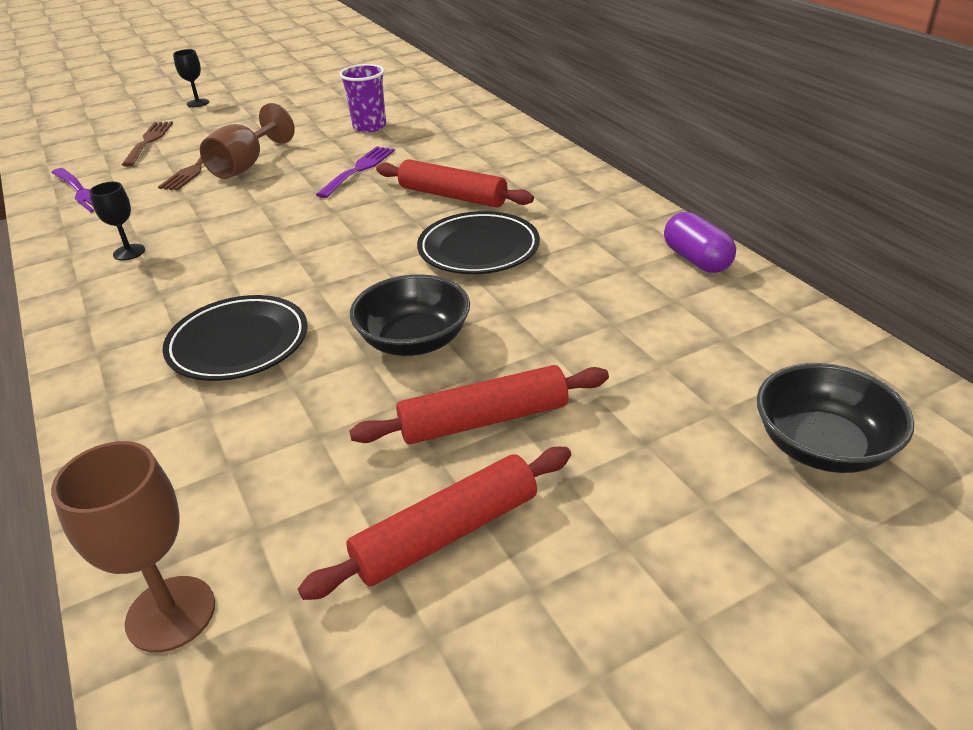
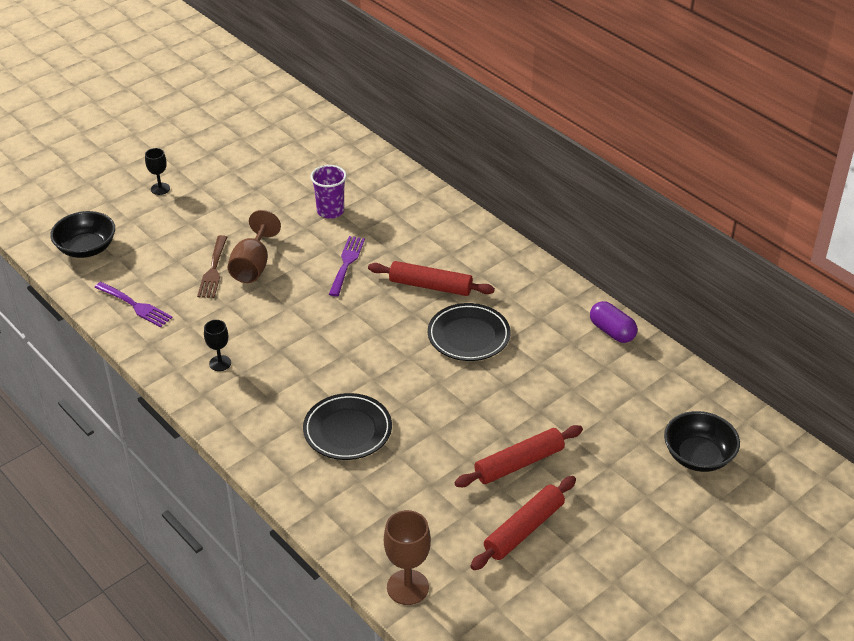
camera: 15 degrees left, 5 degrees up
brown fork [122,121,173,167] -> none
black bowl [350,274,470,356] -> black bowl moved to [50,211,115,258]

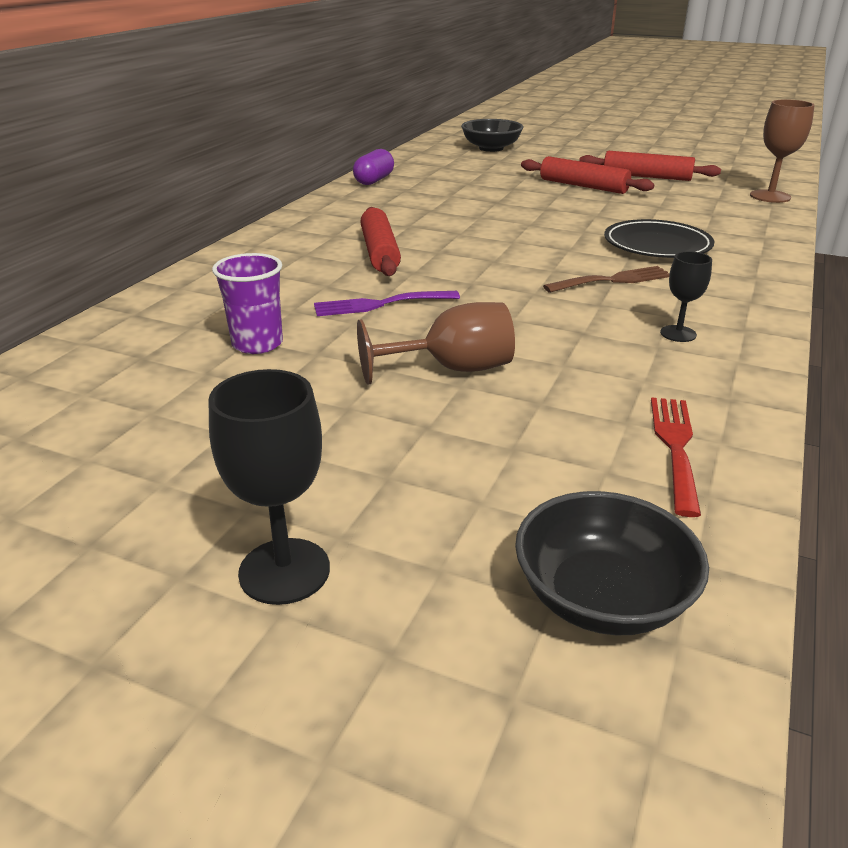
camera: 115 degrees left, 10 degrees down
purple fork [94,282,173,327] -> red fork [651,397,701,517]
black goblet [145,148,170,195] -> black goblet [208,369,330,605], size x1.64
brown fork [197,235,227,298] -> brown fork moved to [543,266,670,293]
black plate [428,303,511,361] -> none

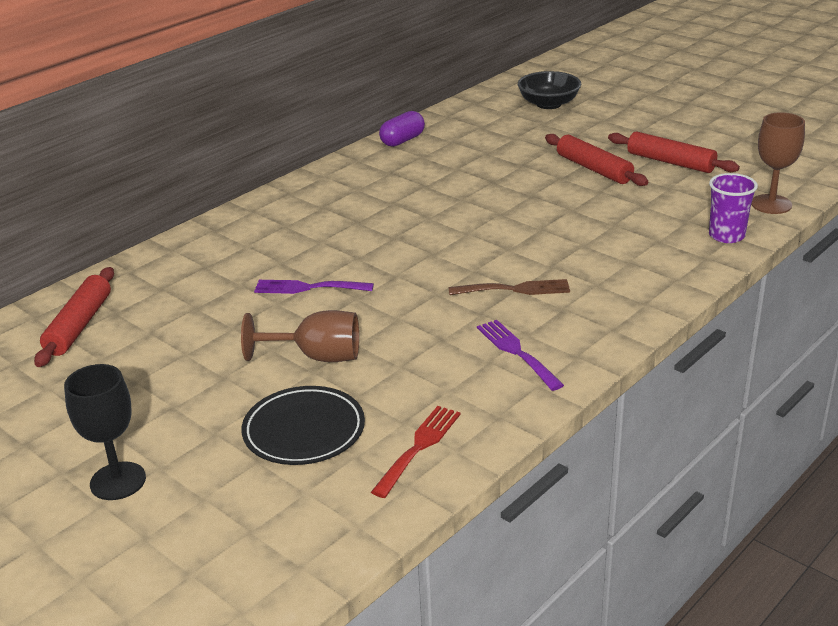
camera: 20 degrees right, 0 degrees up
purple cup [212,253,283,354] -> purple cup moved to [709,173,758,243]
red rolling pin [360,207,401,276] -> red rolling pin moved to [34,267,114,367]
black bowl [515,491,709,635] -> none
black plate [604,219,714,258] -> black plate moved to [242,386,365,465]
black goblet [660,251,712,342] -> purple fork [477,320,564,391]

